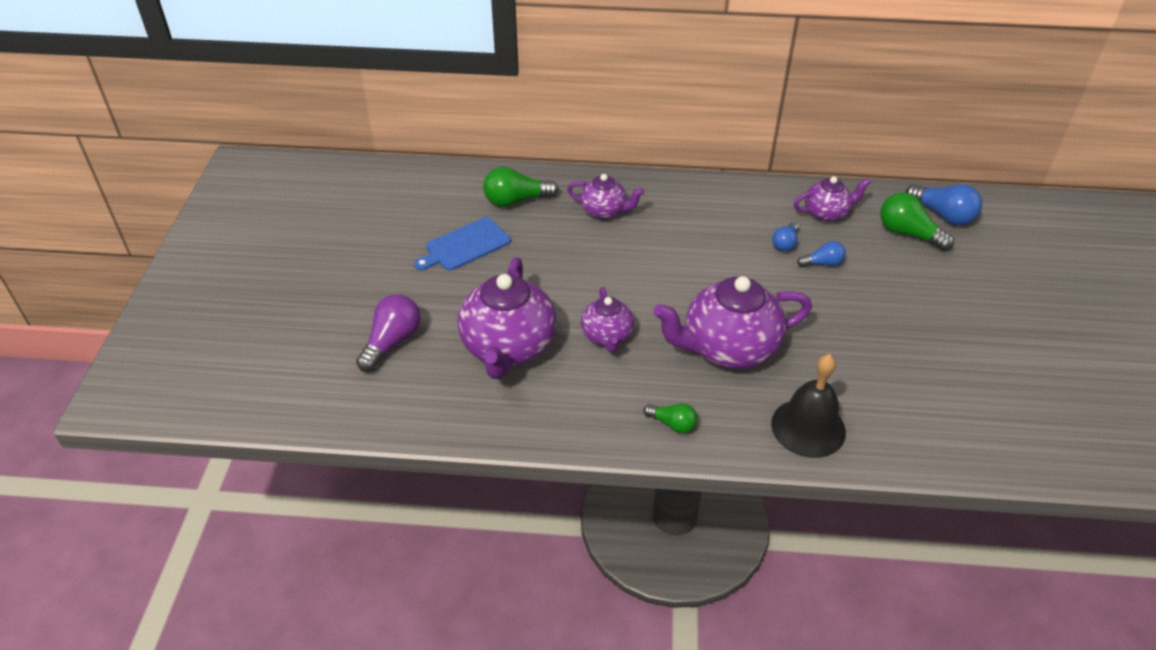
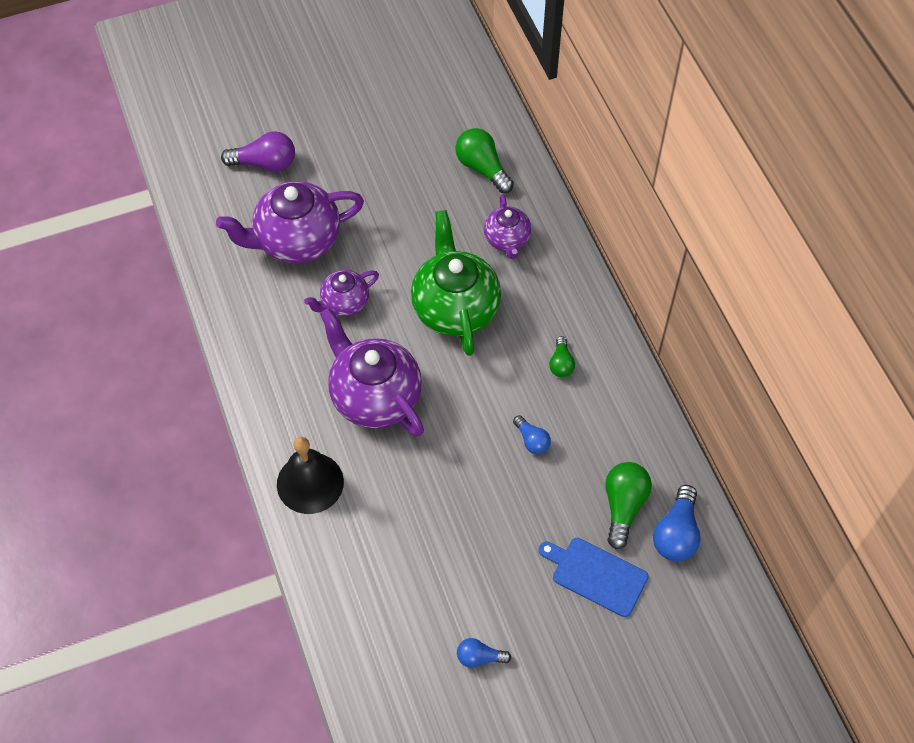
camera: 65 degrees right, 15 degrees up
blue cutting board [414,217,511,271] -> blue cutting board moved to [539,538,649,617]
green light bulb [644,403,697,433] -> green light bulb moved to [549,336,575,377]
blue light bulb [772,222,799,251] -> blue light bulb moved to [457,638,511,668]
purple teapot [794,176,871,222] -> none
none -> green teapot [411,210,501,356]

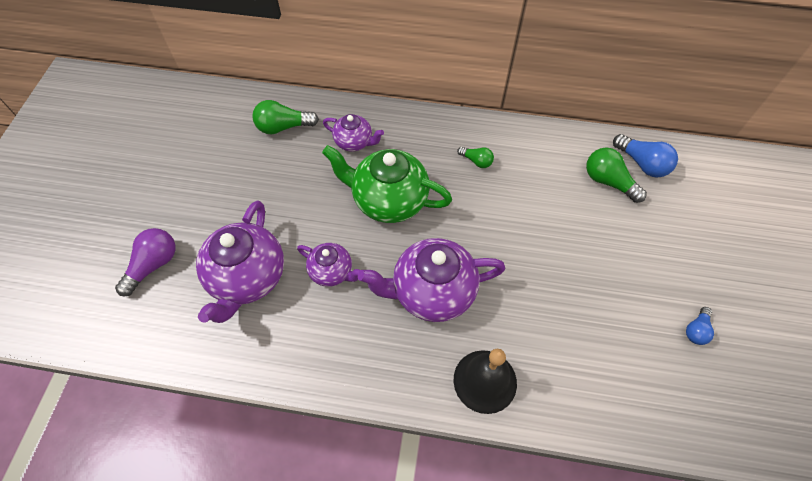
camera: 60 degrees left, 0 degrees up
purple teapot [304,270,379,316] -> purple teapot turned 60 degrees counterclockwise [297,243,360,287]
blue light bulb [513,415,551,454] -> none
blue cutting board [539,538,649,617] -> none

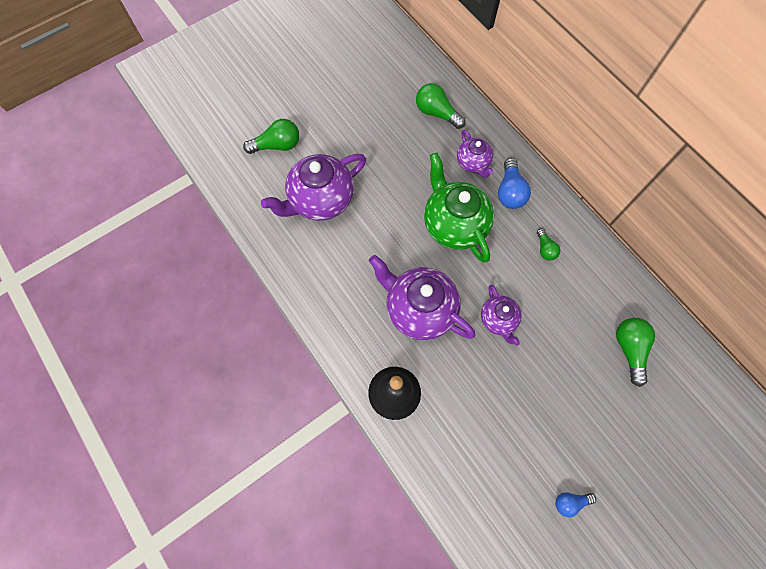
camera: 45 degrees right, 10 degrees up
purple light bulb [115,228,176,296] -> green light bulb [243,119,299,154]
purple teapot [297,243,360,287] -> purple teapot moved to [481,285,522,346]
blue light bulb [613,134,678,178] -> blue light bulb moved to [498,158,531,209]

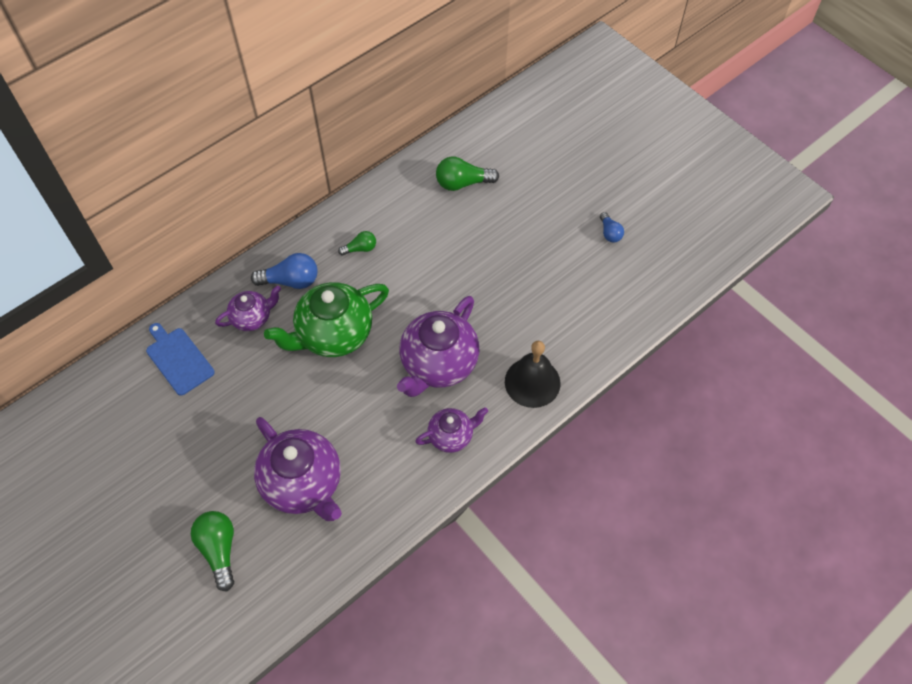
camera: 95 degrees left, 10 degrees down
green light bulb [416,83,466,129] -> blue cutting board [146,323,215,396]
purple teapot [481,285,522,346] -> purple teapot moved to [415,407,488,453]

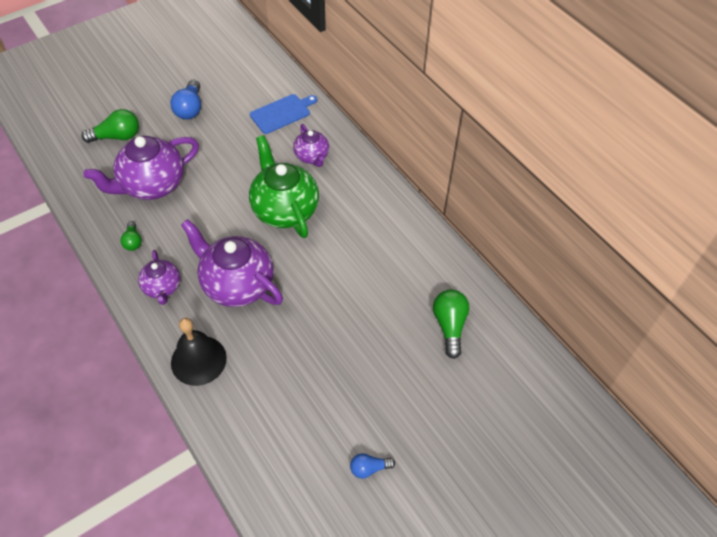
camera: 95 degrees right, 5 degrees down
blue light bulb [251,253,318,289] -> blue light bulb moved to [170,80,201,120]
green light bulb [338,231,376,255] -> green light bulb moved to [121,221,142,251]

